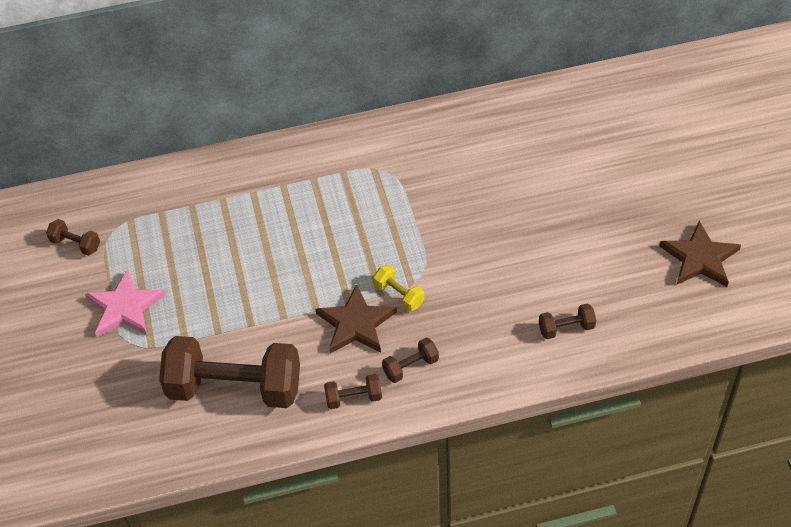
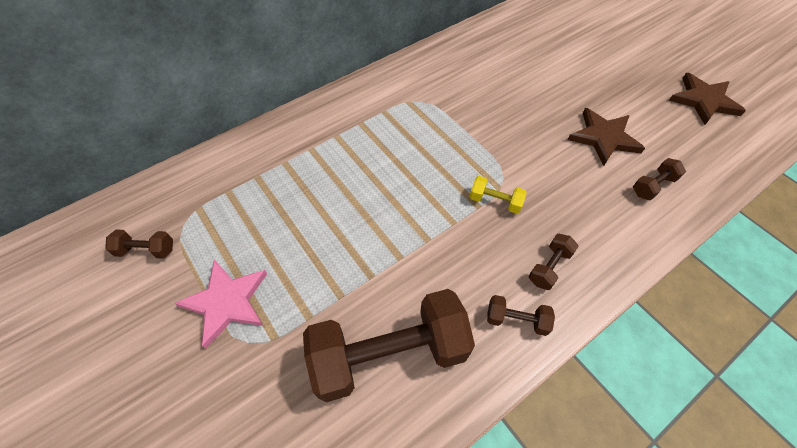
camera: 25 degrees left, 5 degrees up
brown star [315,284,397,353] -> brown star moved to [567,108,645,166]
brown dumbbell [324,374,382,409] -> brown dumbbell turned 45 degrees clockwise [487,295,555,336]

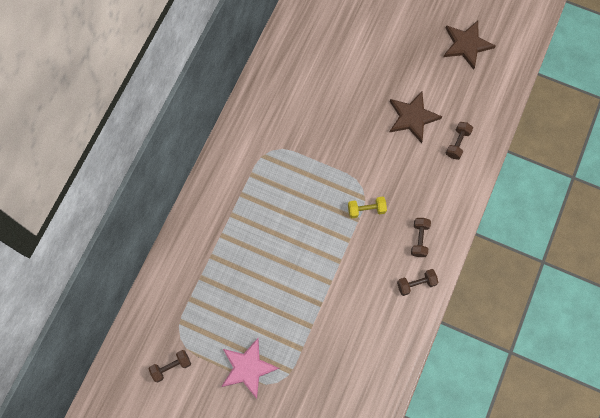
camera: 30 degrees left, 15 degrees up
brown dumbbell [303,289,475,402] -> none

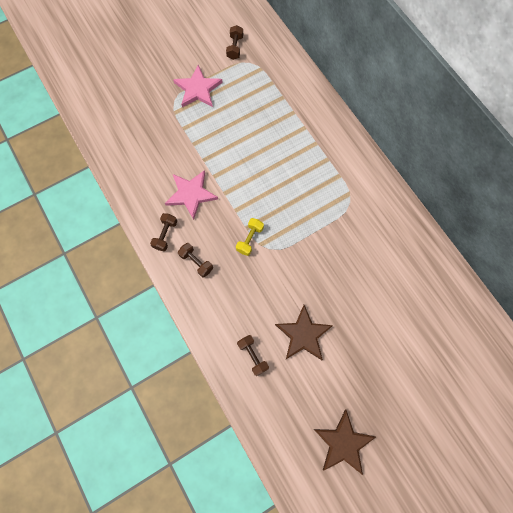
camera: 125 degrees right, 0 degrees up
none -> pink star [165,170,218,220]

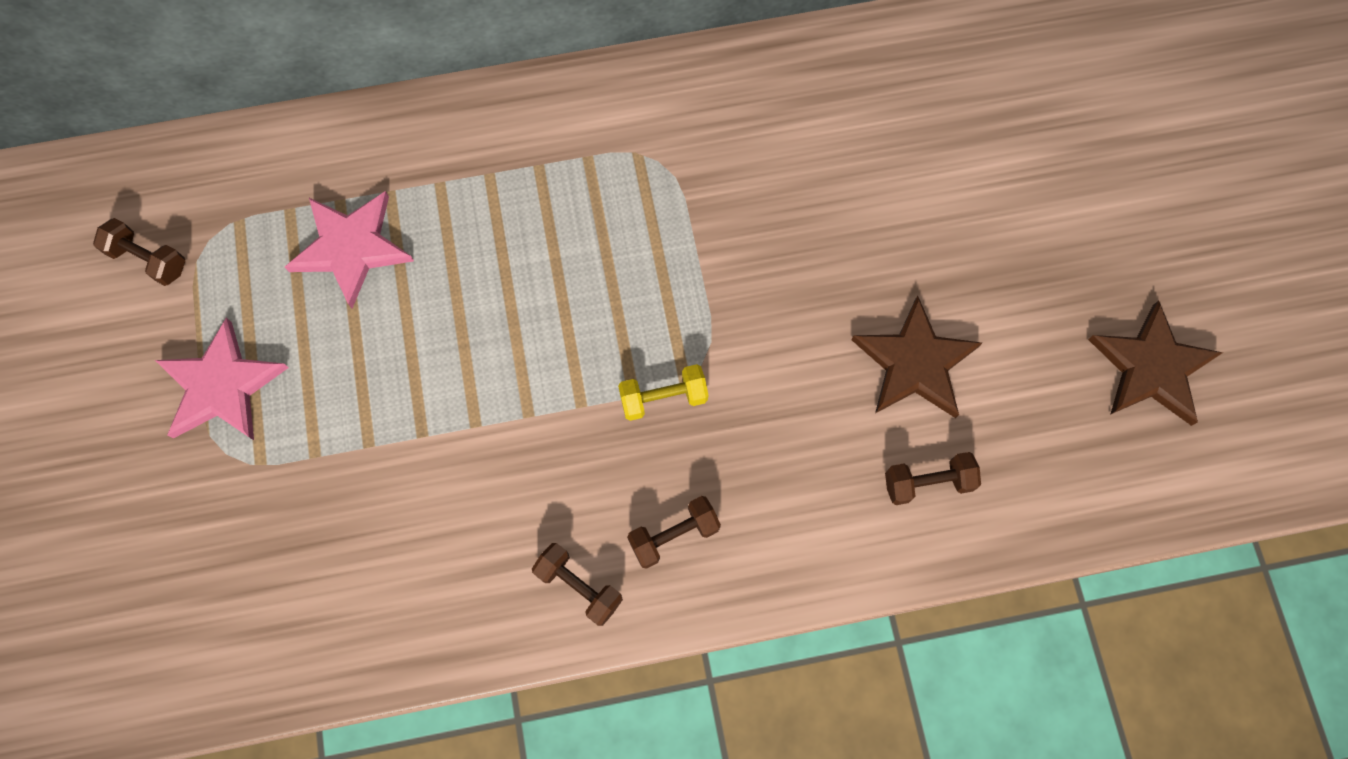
camera: 70 degrees left, 0 degrees up
pink star [165,170,218,220] -> pink star moved to [285,191,414,308]
yellow dumbbell [236,218,264,256] -> yellow dumbbell turned 60 degrees counterclockwise [618,364,708,421]

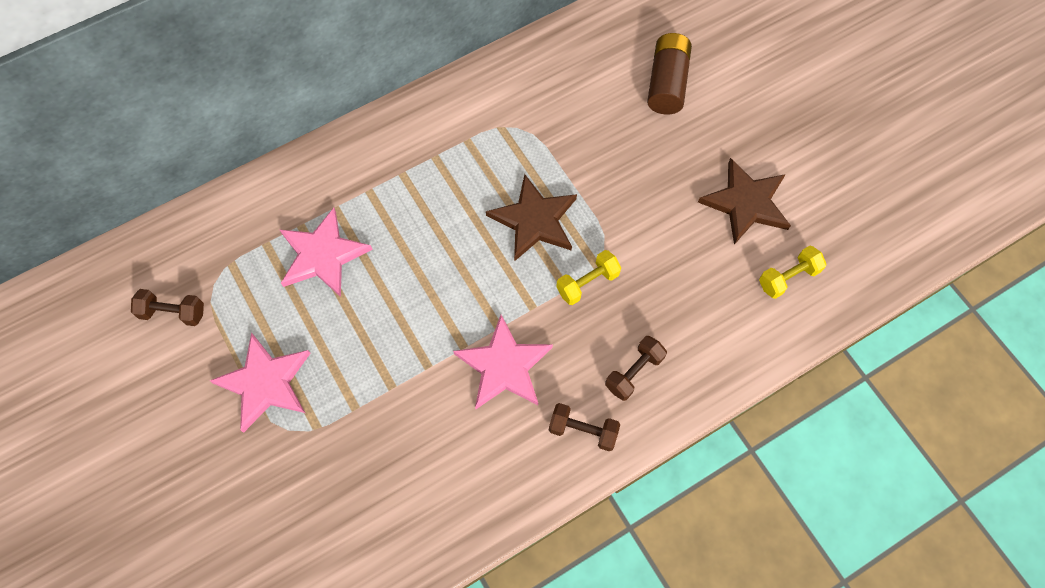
camera: 20 degrees left, 5 degrees down
brown dumbbell [885,452,981,505] -> yellow dumbbell [759,246,826,299]
brown star [1088,301,1223,426] -> brown star moved to [486,174,577,261]
none -> pink star [453,315,553,409]
none -> brown battery [647,33,692,114]

